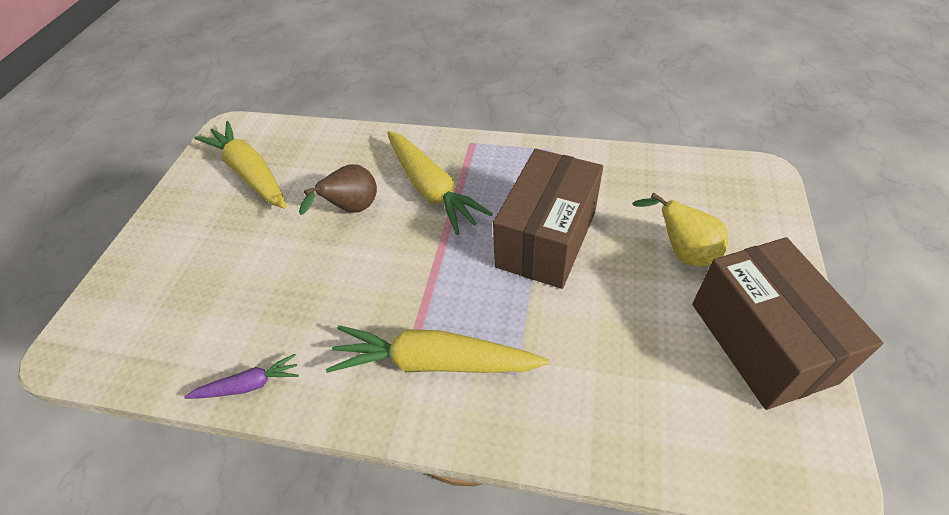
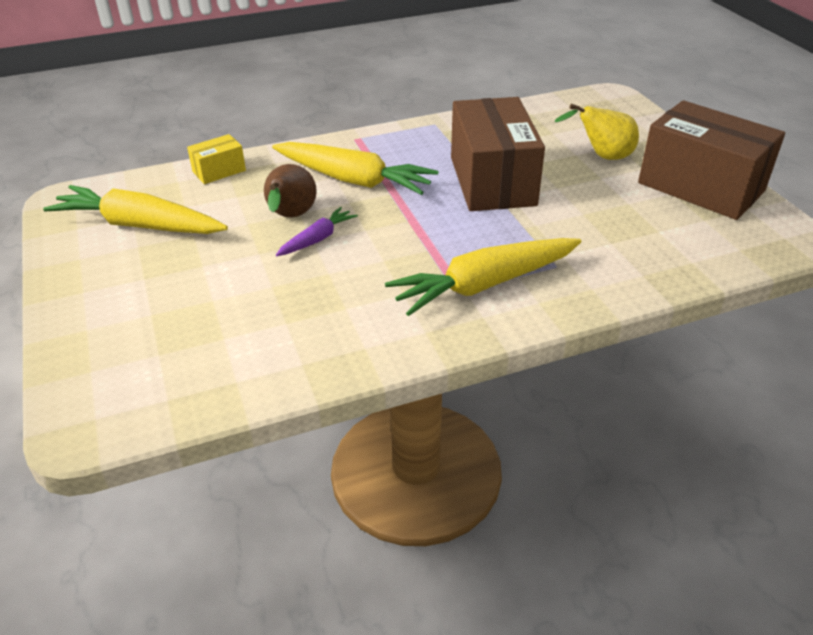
camera: 35 degrees left, 10 degrees down
purple carrot [184,354,299,399] -> purple carrot moved to [276,207,358,256]
none -> yellow box [187,134,246,184]

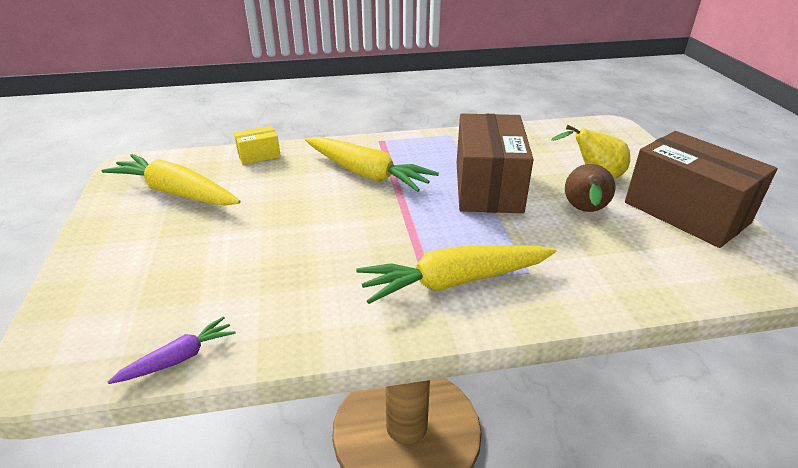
camera: 10 degrees right, 5 degrees down
brown pear [264,164,317,217] -> brown pear moved to [565,164,616,212]
purple carrot [276,207,358,256] -> purple carrot moved to [108,316,236,384]

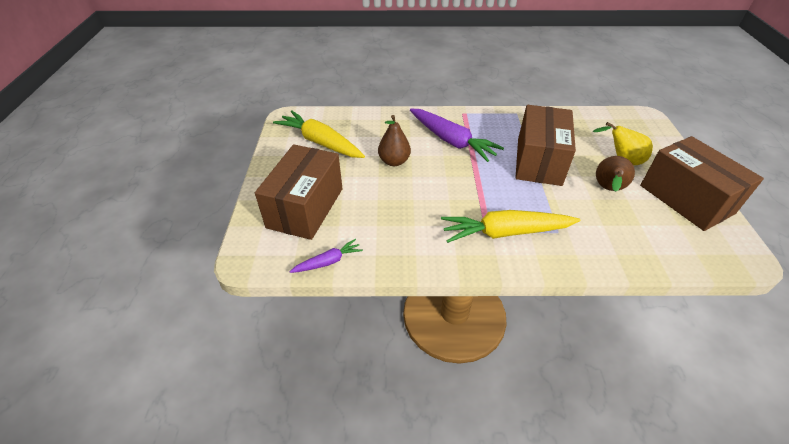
camera: 10 degrees right, 10 degrees up
yellow box [234,126,281,165] -> none
yellow carrot [305,137,439,192] -> purple carrot [410,109,504,162]
none -> brown box [255,144,343,240]
none -> brown pear [378,115,411,166]

